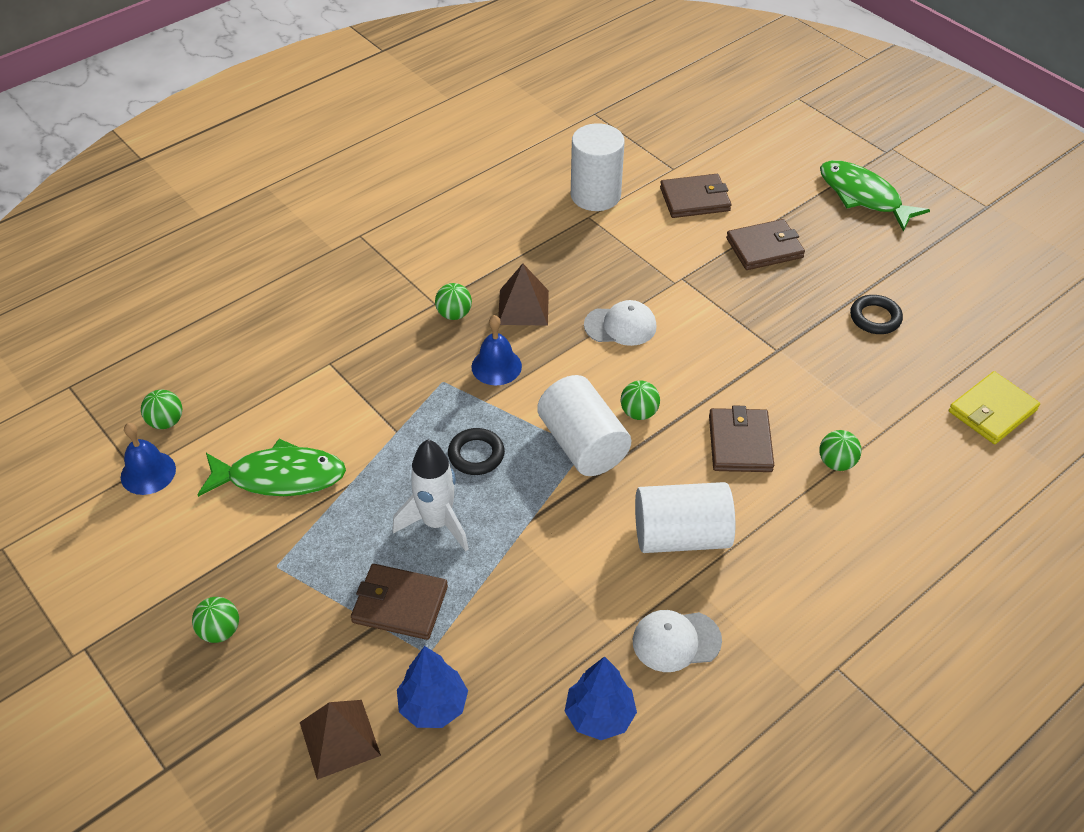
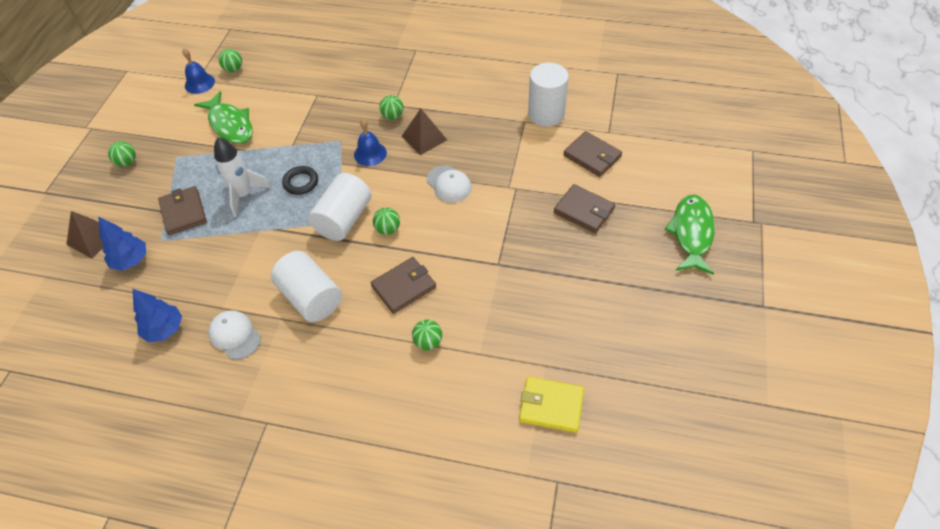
camera: 55 degrees right, 5 degrees up
black ring [850,295,903,334] -> none

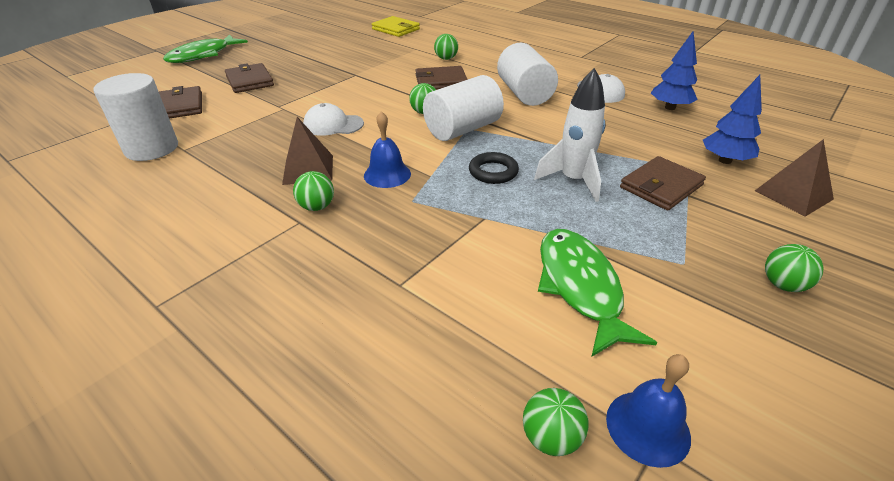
camera: 155 degrees left, 15 degrees down
brown wallet [158,186,207,235] -> brown wallet turned 45 degrees clockwise [620,156,706,210]
white cap [427,165,471,203] -> white cap turned 75 degrees counterclockwise [303,103,364,136]

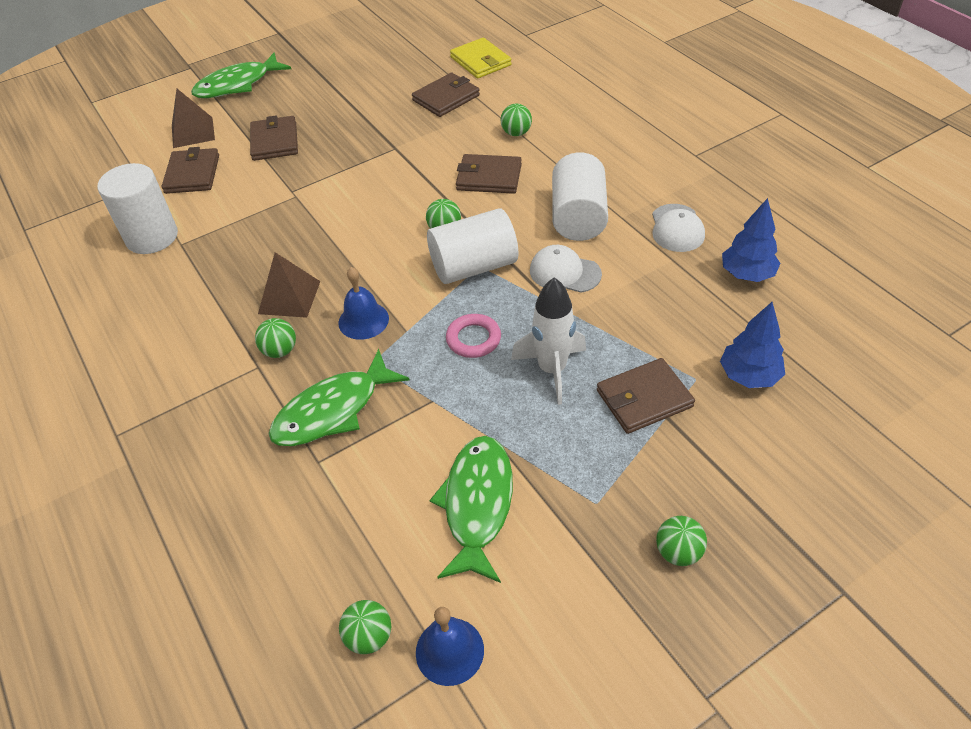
camera: 20 degrees right, 10 degrees up
white cap [303,103,364,136] -> white cap moved to [530,245,602,293]
black ring [469,152,519,184] -> pink ring [446,314,501,358]
brown pyramid [755,139,834,217] -> brown pyramid moved to [172,89,215,148]
none -> green fish [268,349,410,446]
none -> brown wallet [412,73,480,117]

